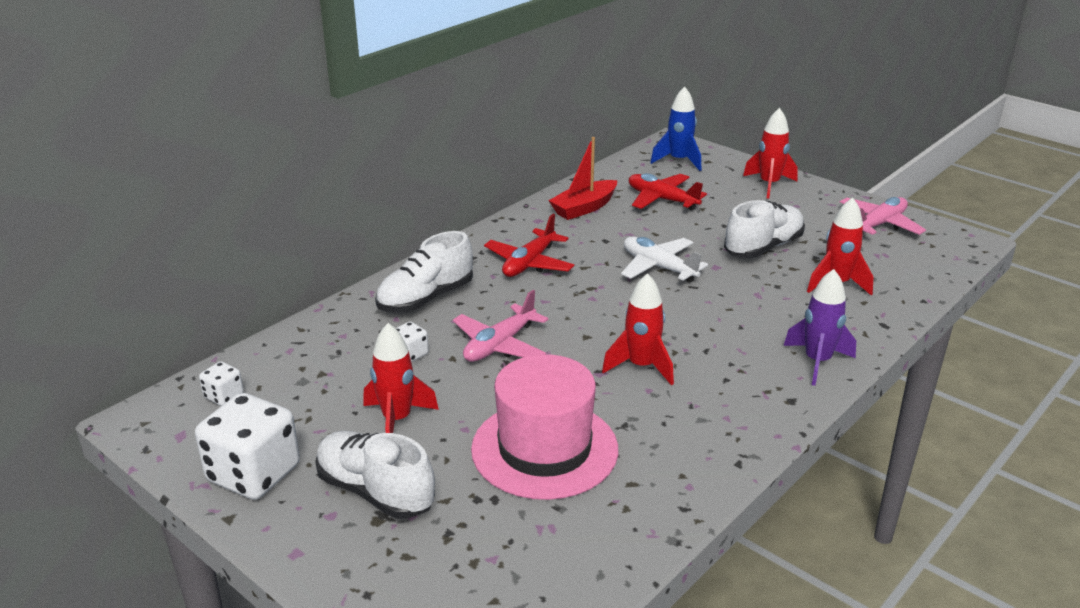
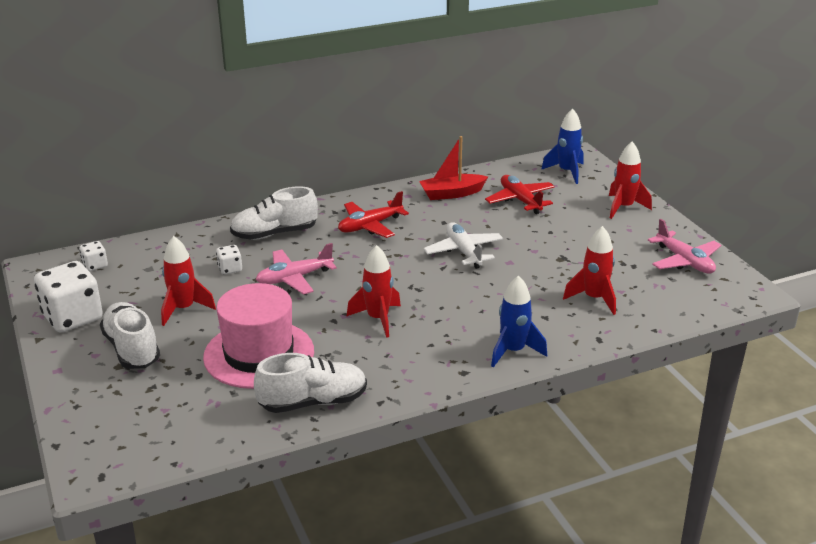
camera: 25 degrees right, 0 degrees up
white shoe [724,200,805,258] -> white shoe moved to [254,353,367,413]
purple rocket [784,269,856,386] -> blue rocket [491,275,547,367]
pink plane [840,197,926,235] -> pink plane turned 75 degrees clockwise [648,219,721,274]

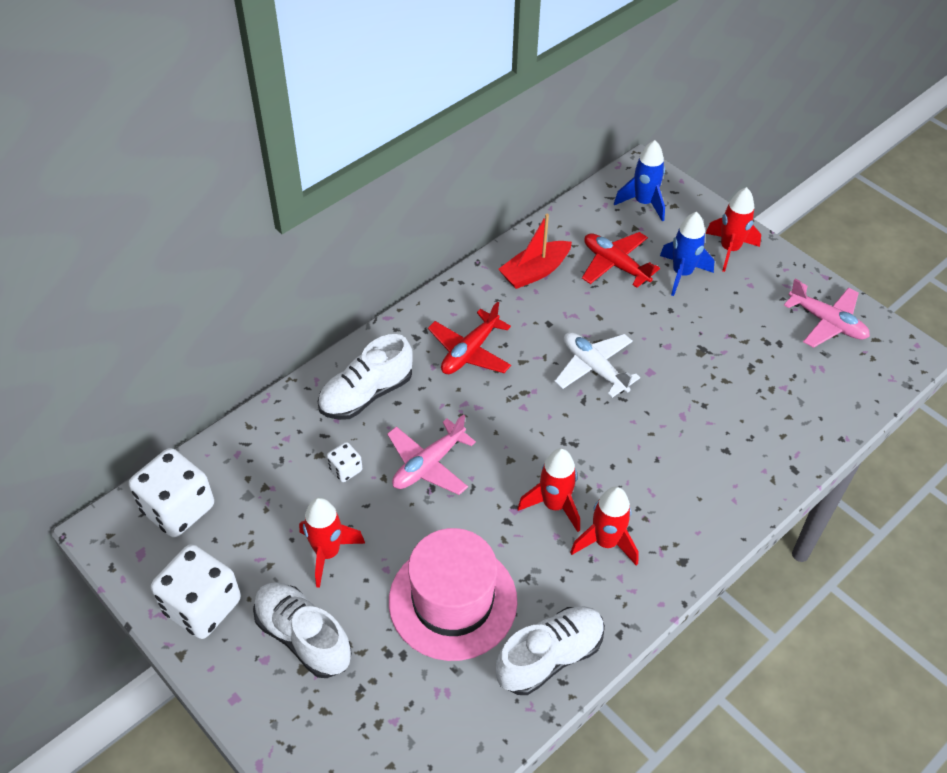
camera: 20 degrees left, 20 degrees up
white dice [79,241,108,271] -> white dice [129,448,214,537], size x2.13
blue rocket [491,275,547,367] -> blue rocket moved to [660,212,714,296]
red rocket [563,226,616,315] -> red rocket moved to [570,486,639,566]

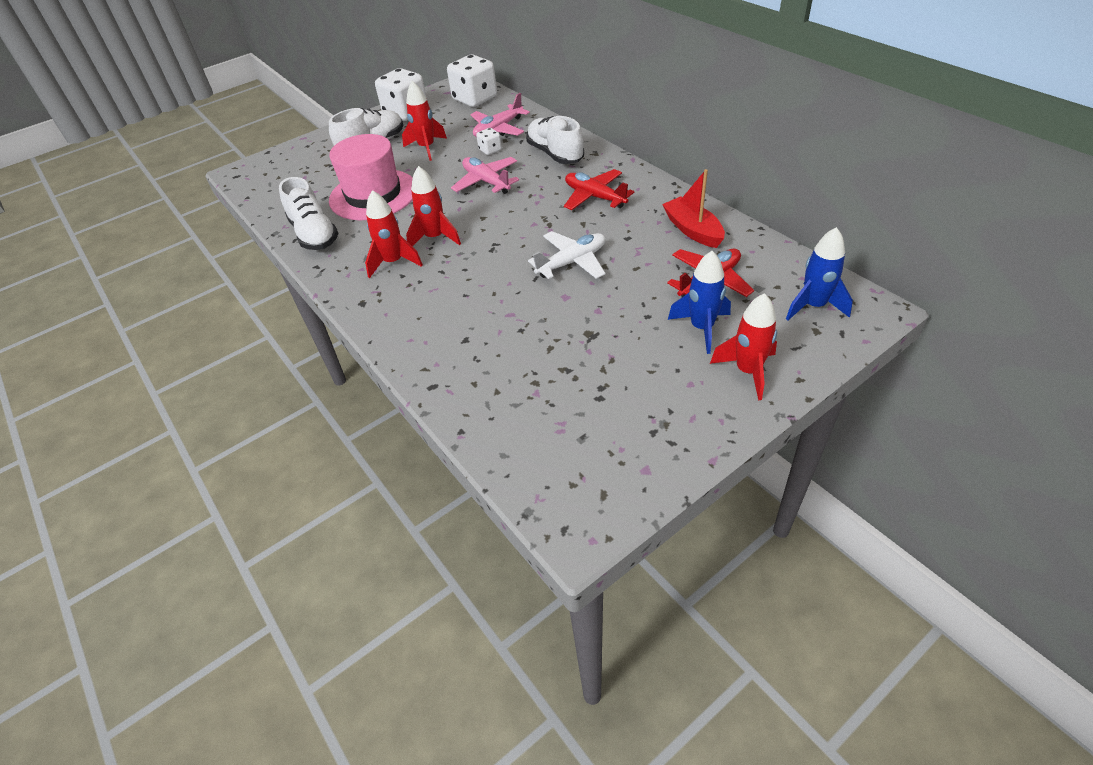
camera: 100 degrees right, 5 degrees down
pink plane [784,279,870,348] -> pink plane moved to [471,93,530,137]

